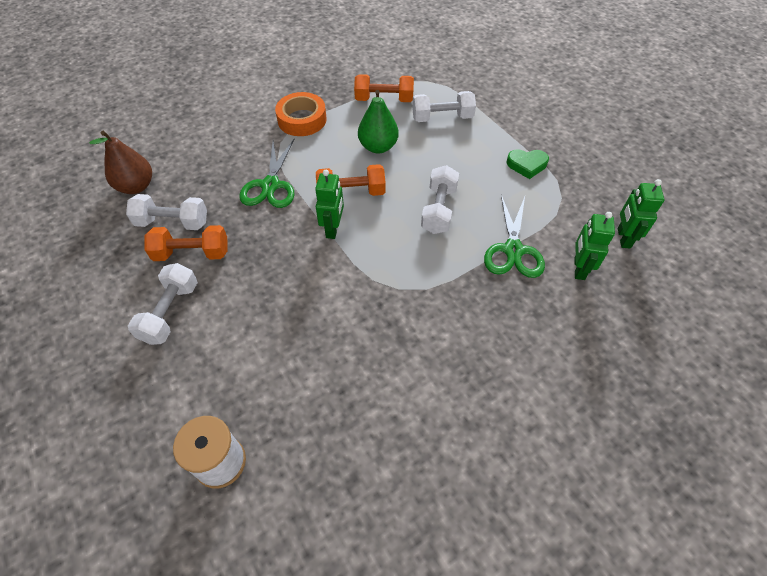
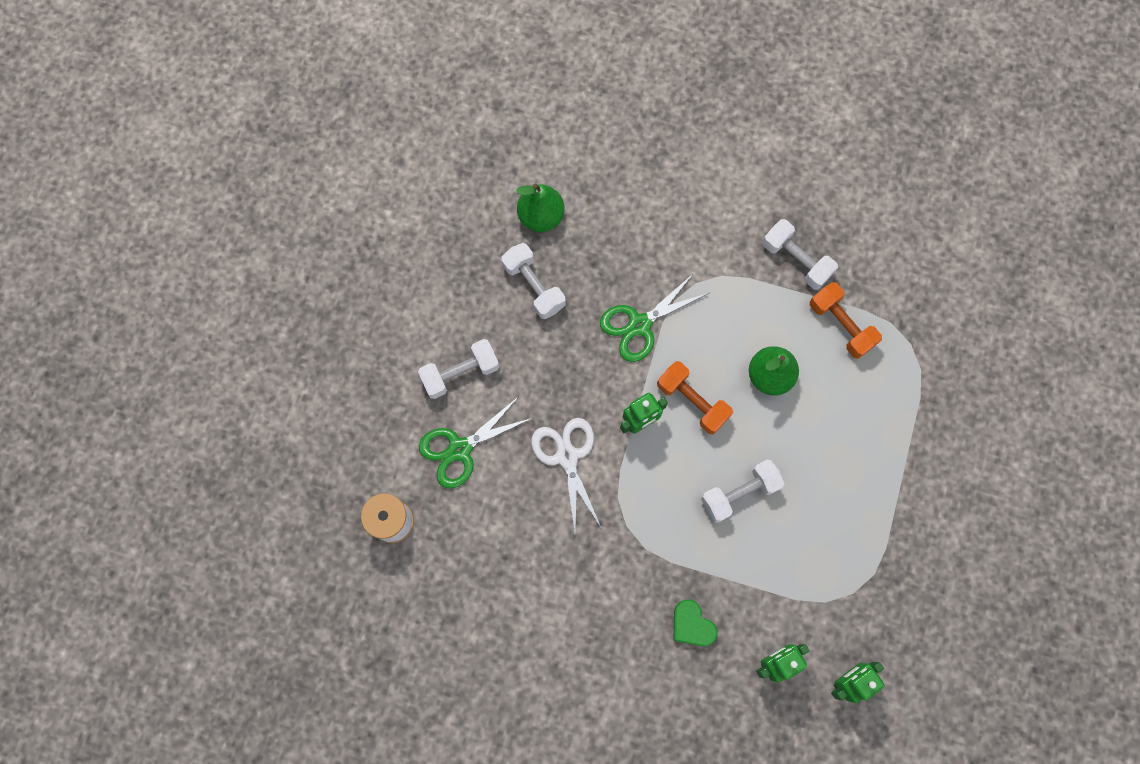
camera: 50 degrees right, 20 degrees up
brown pear [89,131,152,194] -> green pear [516,184,565,232]
orange dumbbell [144,225,228,261] -> none
orange tape [275,92,327,136] -> none
white dumbbell [412,91,476,122] -> white dumbbell moved to [762,219,838,290]
green scissors [484,195,545,278] -> green scissors moved to [419,397,533,489]
green heart [507,149,549,179] -> green heart moved to [673,599,717,646]
none -> white scissors [531,418,602,531]

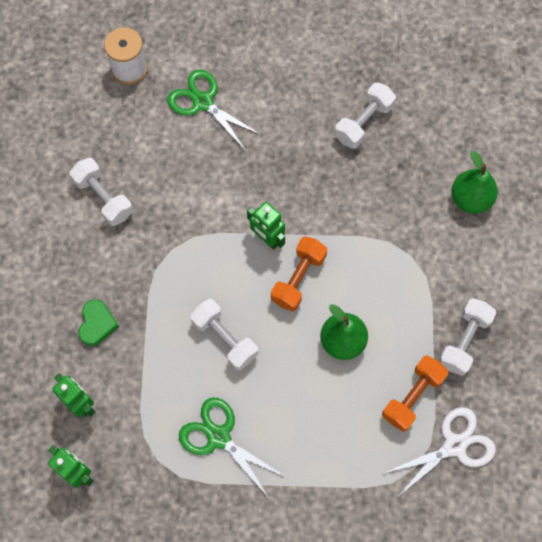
camera: 75 degrees right, 5 degrees down
white dumbbell [418,339,500,399] -> white dumbbell moved to [70,158,133,226]
green pear [516,184,565,232] -> green pear moved to [452,151,498,214]
white scissors [531,418,602,531] -> white scissors moved to [385,407,496,495]
green scissors [600,273,709,362] -> green scissors moved to [179,398,285,498]
green heart [673,599,717,646] -> green heart turned 150 degrees clockwise [79,299,119,346]

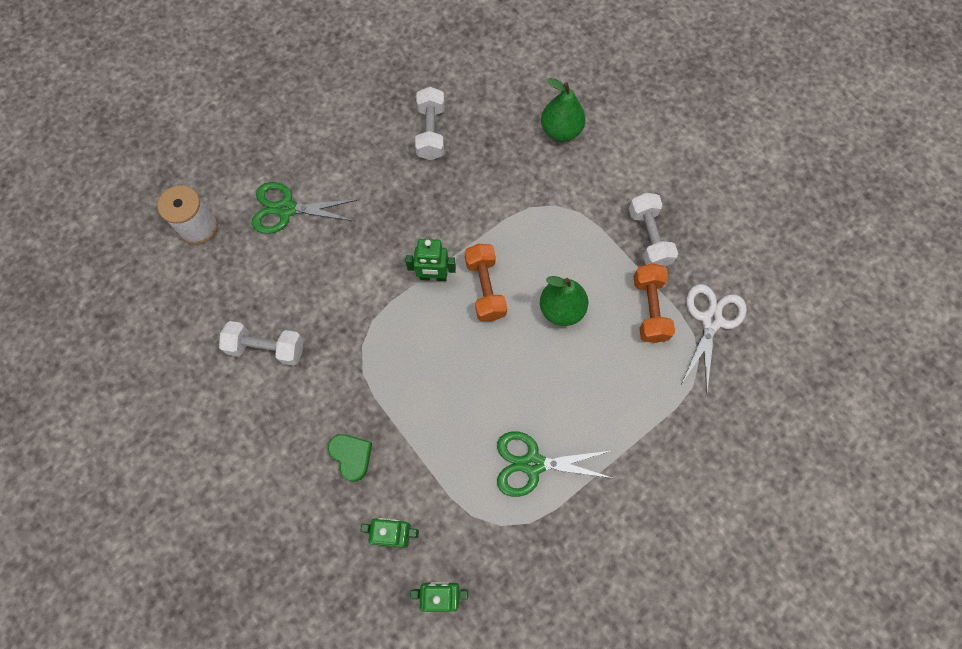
camera: 40 degrees left, 0 degrees up
white dumbbell [190,299,258,371] -> none

